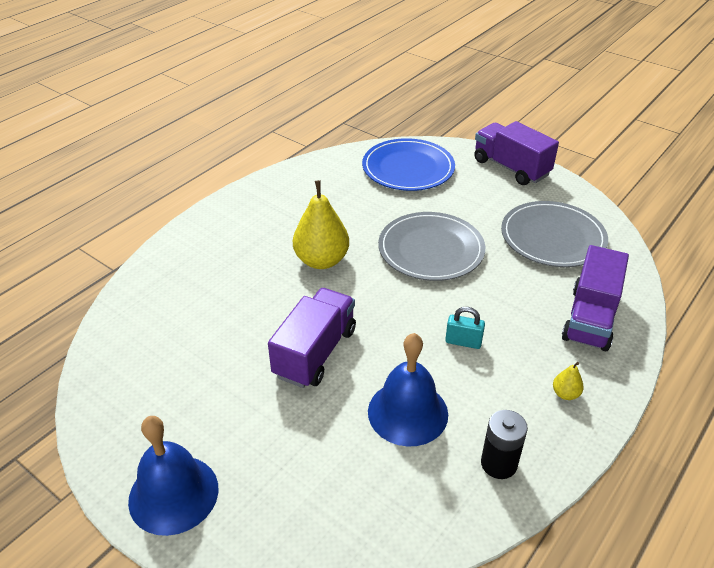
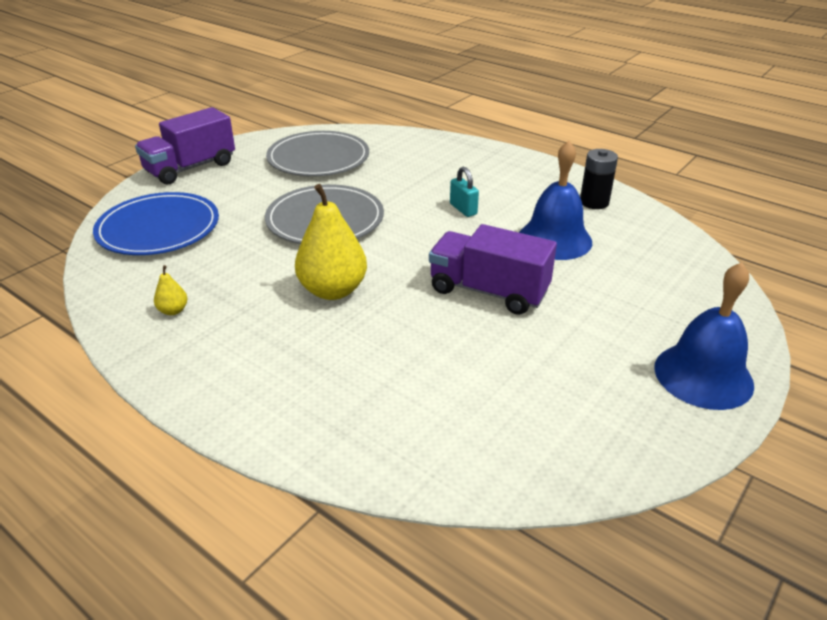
camera: 90 degrees left, 5 degrees down
turquoise padlock [445,307,485,349] -> turquoise padlock turned 45 degrees counterclockwise [450,167,479,217]
yellow pear [553,362,584,400] -> yellow pear moved to [154,265,188,315]
purple truck [562,245,629,351] -> none

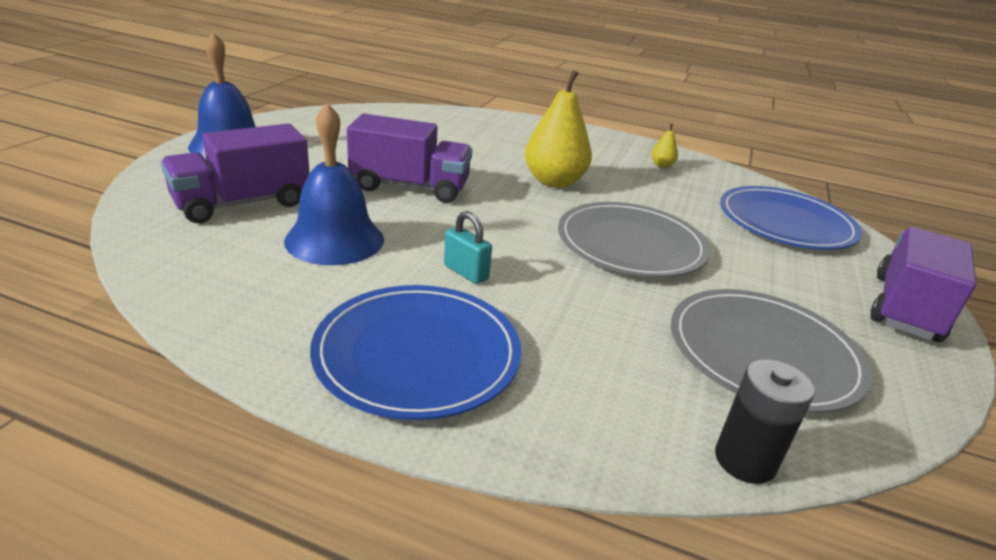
camera: 160 degrees right, 5 degrees down
black battery [580,149,618,209] -> black battery moved to [715,359,815,484]
none -> purple truck [161,124,310,223]
none -> blue plate [310,285,521,420]

